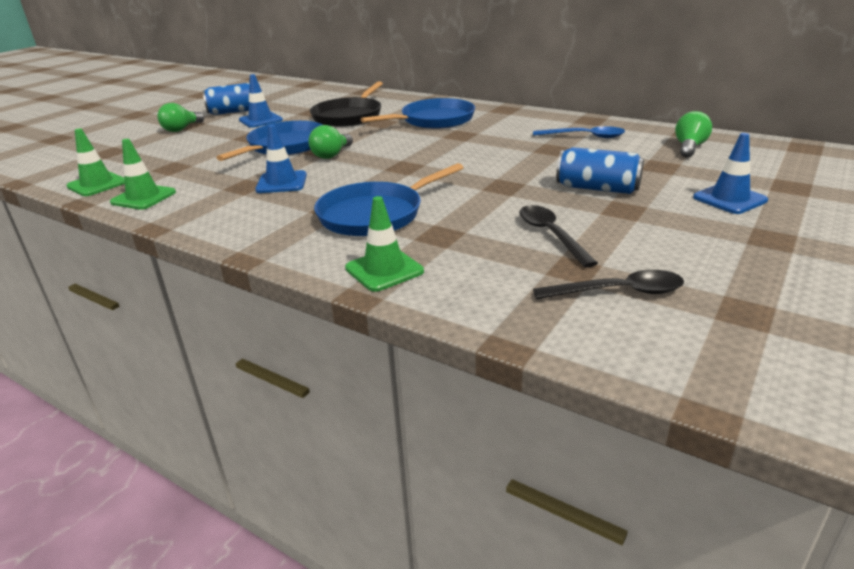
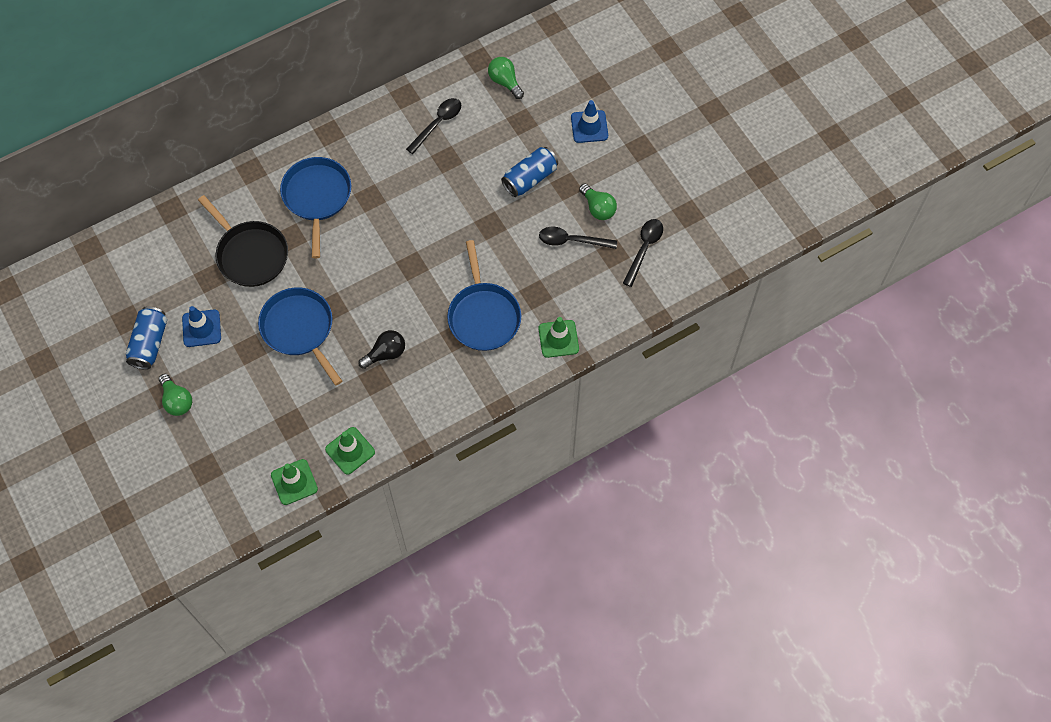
camera: 65 degrees left, 35 degrees up
blue traffic cone [255,125,307,193] -> black light bulb [358,330,405,369]
green light bulb [308,125,353,159] -> green light bulb moved to [579,184,617,220]
blue spoon [533,126,625,138] -> black spoon [406,98,461,154]

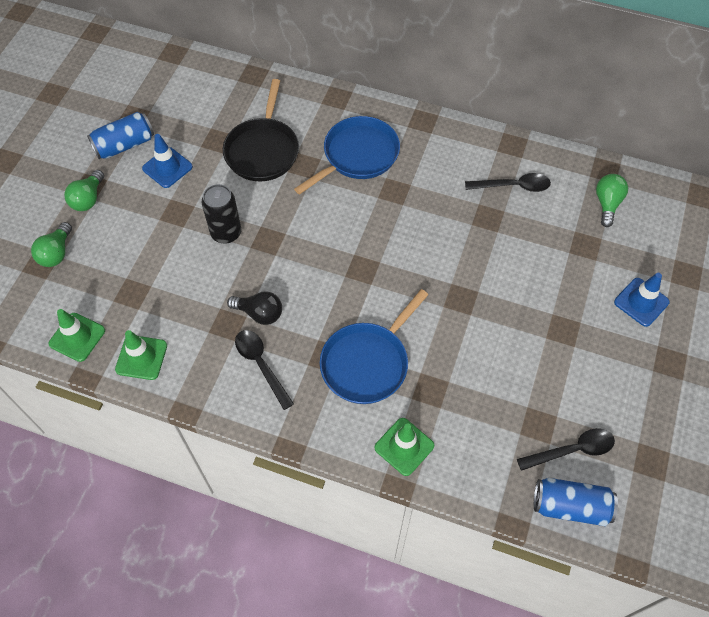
camera: 50 degrees right, 5 degrees down
blue pan [258,287,342,386] -> black can [202,184,241,244]
blue can [501,147,558,197] -> blue can moved to [534,478,618,526]
black spoon [539,227,617,249] -> black spoon moved to [235,330,294,410]
green light bulb [579,184,617,220] -> green light bulb moved to [31,222,72,267]

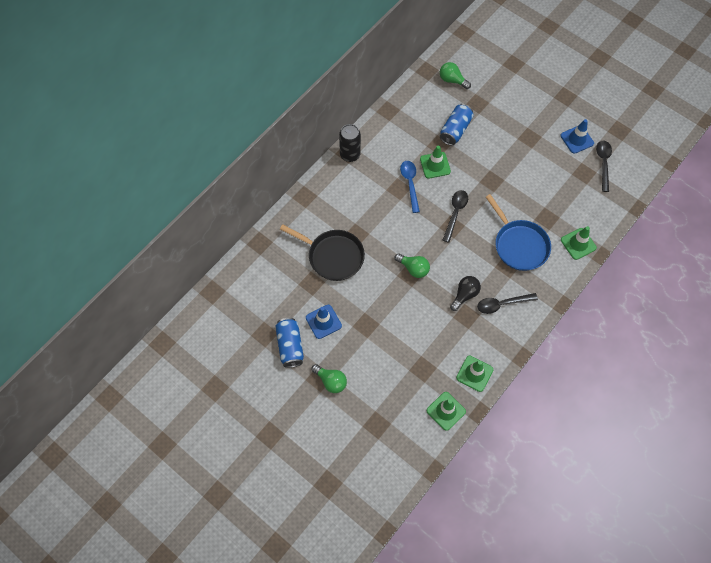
camera: 70 degrees left, 5 degrees up
green light bulb [31,222,72,267] -> green light bulb moved to [395,253,430,278]
black can [202,184,241,244] -> black can moved to [339,124,361,162]
blue pan [294,116,400,195] -> none
black spoon [465,173,551,192] -> black spoon moved to [443,190,468,243]
blue can [534,478,618,526] -> blue can moved to [440,104,474,146]
blue traffic cone [614,273,670,327] -> blue traffic cone moved to [560,119,594,154]
none -> blue spoon [400,161,420,213]
none -> green traffic cone [420,146,451,179]

